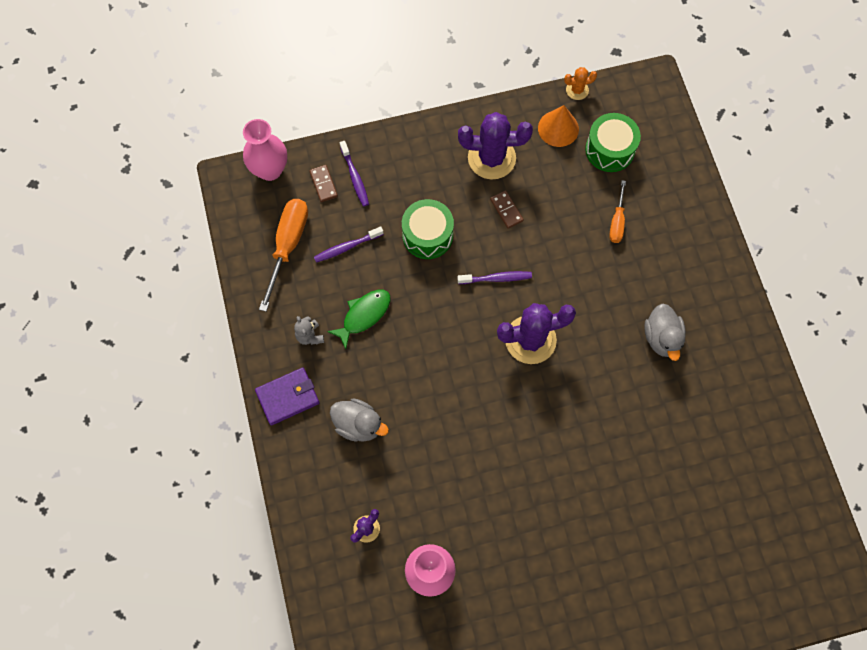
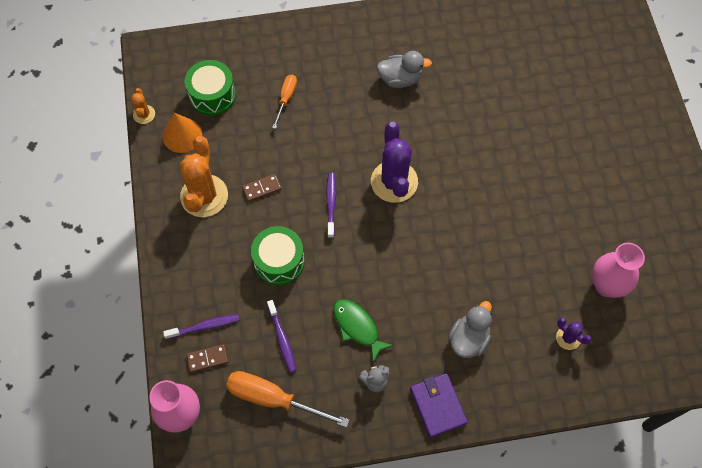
camera: 85 degrees left, 5 degrees down
purple cactus [458,112,533,180] -> orange cactus [180,136,228,217]
orange screwdriver [609,180,626,243] -> orange screwdriver turned 90 degrees counterclockwise [272,75,297,129]

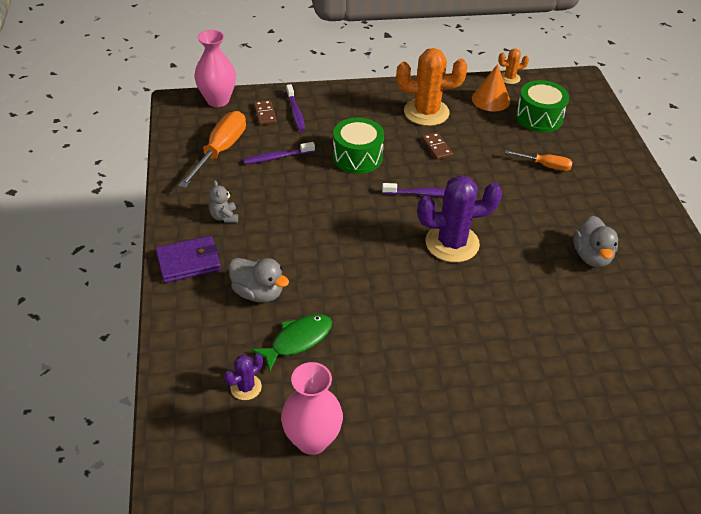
camera: 90 degrees right, 20 degrees down
green fish [333,299,394,362] -> green fish moved to [251,314,332,371]

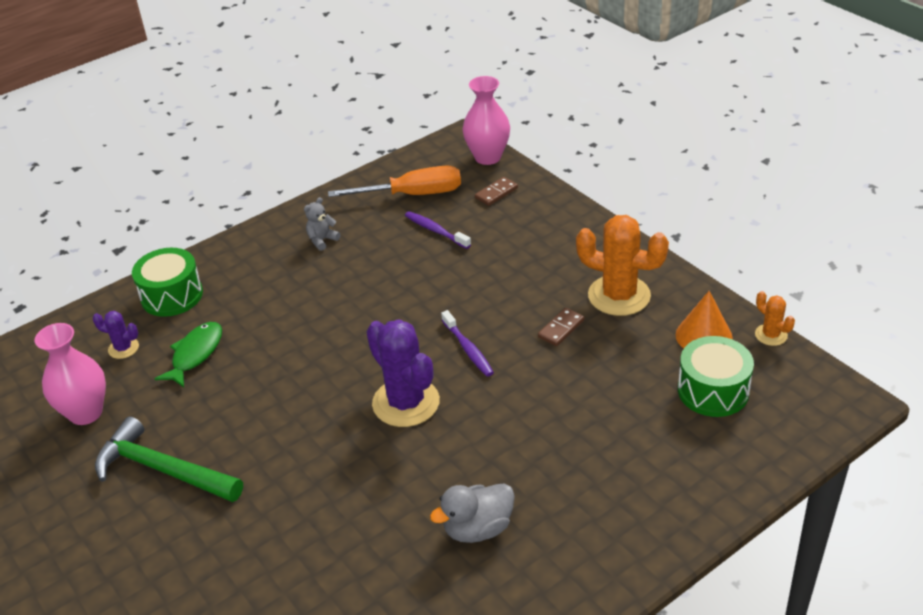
camera: 65 degrees right, 5 degrees down
purple wallet [156,236,221,283] -> none
grey duck [229,258,289,303] -> none
green fish [251,314,332,371] -> green fish turned 90 degrees counterclockwise [154,322,222,387]
purple toothbrush [286,84,305,132] -> none
green drum [333,118,384,174] -> green drum moved to [132,248,203,317]
orange cactus [396,48,468,126] -> orange cactus turned 45 degrees counterclockwise [576,215,669,316]
orange screwdriver [505,150,573,171] -> none
none -> green hammer [95,417,243,502]

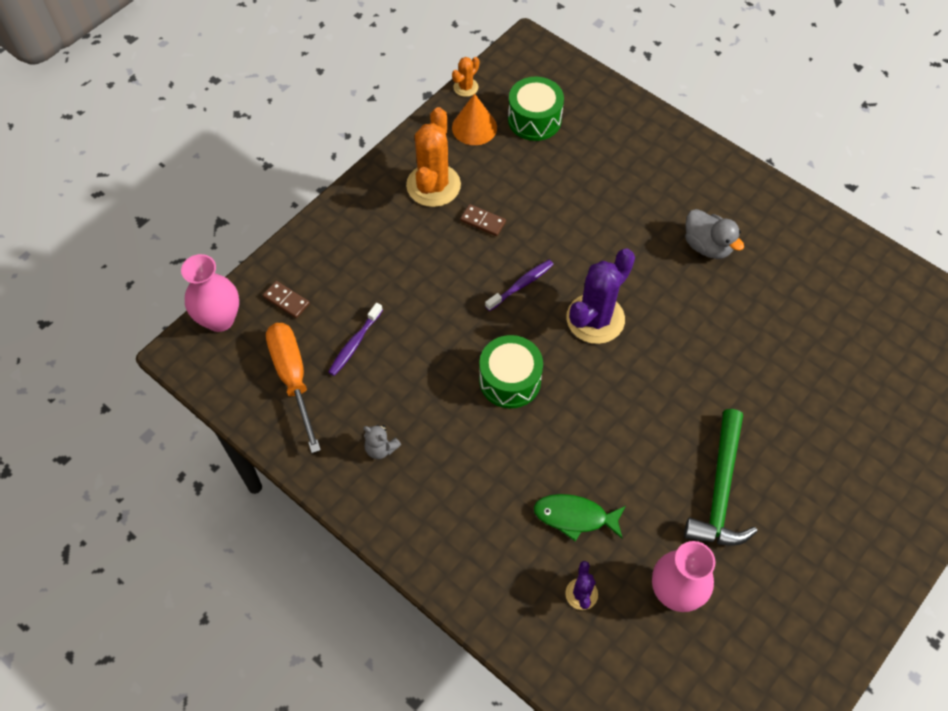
camera: 105 degrees left, 20 degrees up
green drum [132,248,203,317] -> green drum moved to [479,335,543,408]

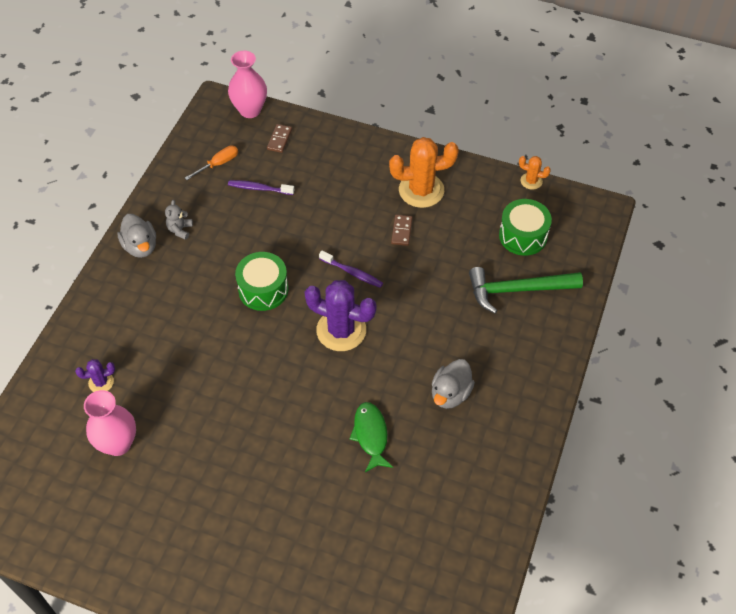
camera: 70 degrees right, 5 degrees down
orange screwdriver [266,323,321,453] -> orange screwdriver [185,146,238,180], size x0.57
orange cone [452,93,497,145] -> none
green fish [534,494,626,541] -> green fish moved to [349,402,393,472]
green hammer [684,409,757,546] -> green hammer moved to [469,267,583,313]
none -> grey duck [117,214,156,258]

